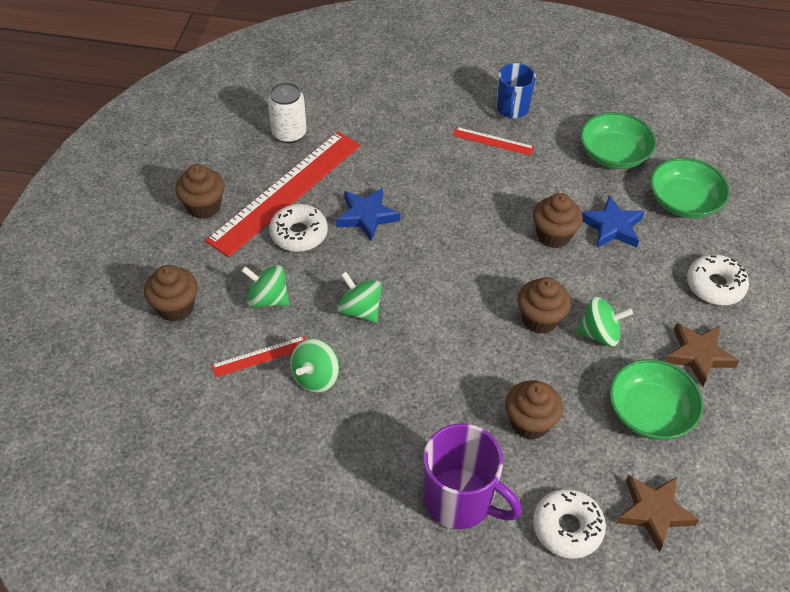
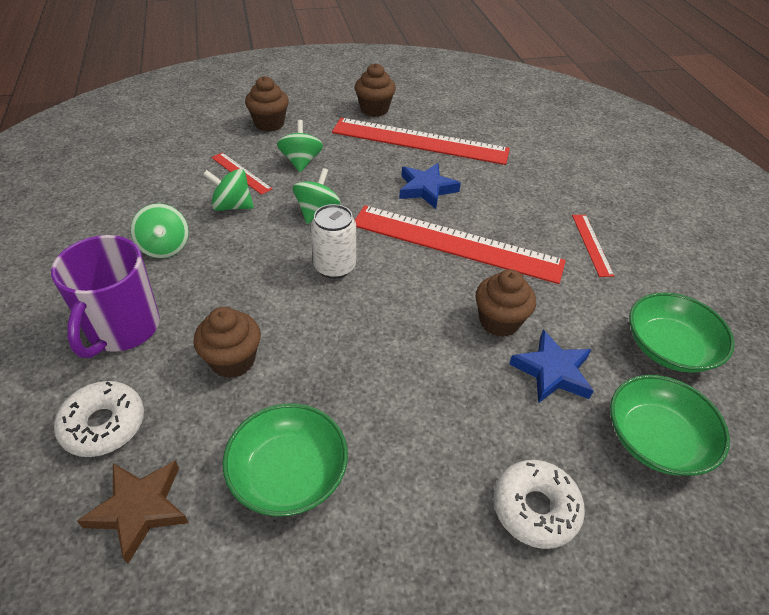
camera: 65 degrees right, 5 degrees down
white can [268,82,307,143] -> white can moved to [311,204,356,279]
white donut [269,204,328,252] -> none
blue mug [496,63,536,119] -> none
brown cupcake [518,277,571,334] -> none
green spinning top [576,297,633,347] -> green spinning top moved to [131,203,189,258]
brown star [665,323,739,387] -> none
none -> red ruler [355,205,566,284]

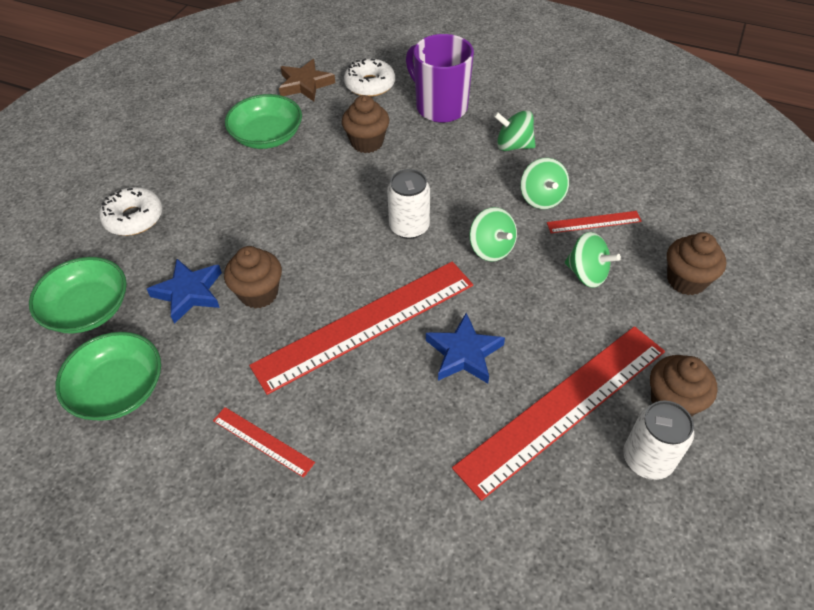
camera: 130 degrees right, 5 degrees up
green spinning top [203,169,254,211] -> green spinning top turned 120 degrees clockwise [521,158,569,209]
none -> white can [623,401,694,480]

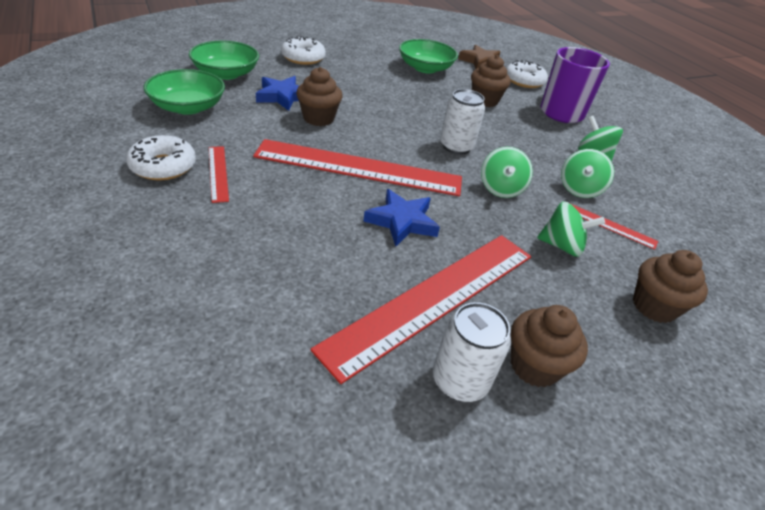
camera: 35 degrees right, 10 degrees down
red ruler [452,326,665,501] -> red ruler turned 45 degrees counterclockwise [310,235,531,384]
green spinning top [565,232,621,288] -> green spinning top turned 60 degrees counterclockwise [537,201,605,257]
none -> white donut [126,135,196,180]

